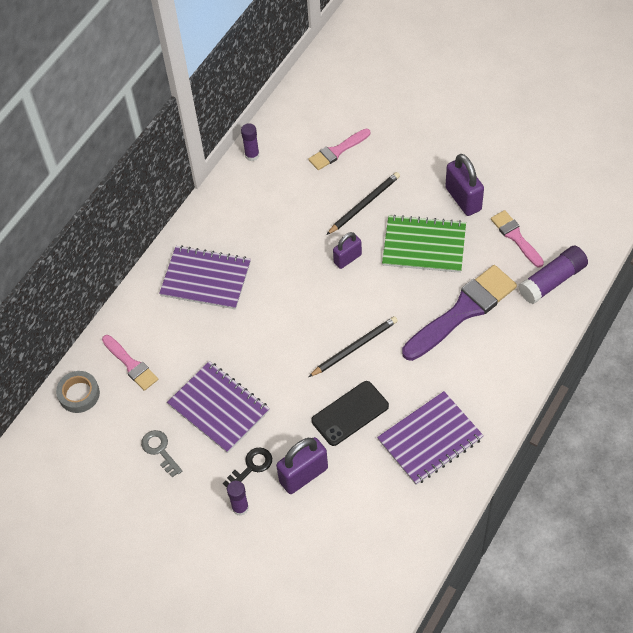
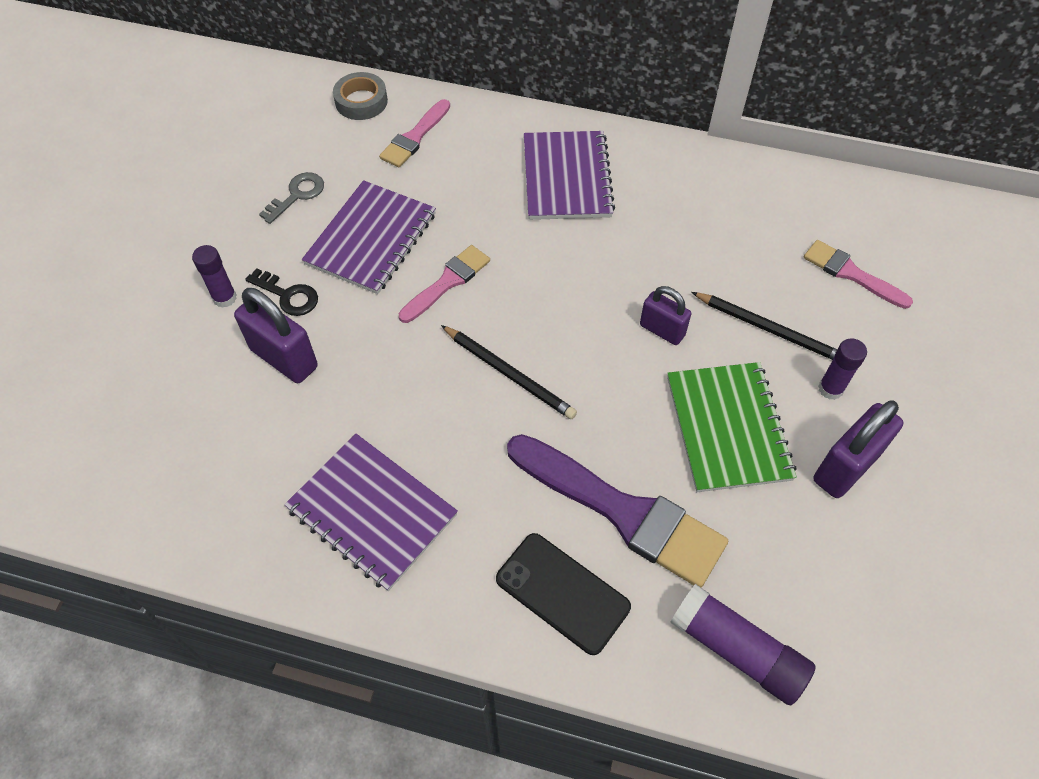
camera: 70 degrees right, 0 degrees up
purple glue stick [241,123,259,161] -> purple glue stick moved to [818,339,867,400]
black phone [311,381,389,446] -> black phone moved to [496,533,631,655]
pink brush [491,210,544,268] -> pink brush moved to [398,245,490,323]

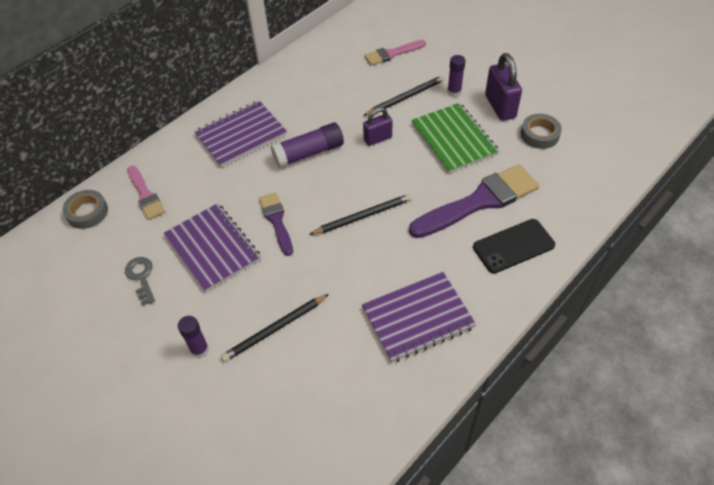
camera: 60 degrees left, 5 degrees down
purple padlock [234,288,318,383] -> black pencil [221,294,329,362]
black key [245,268,318,316] -> none
pink brush [398,245,490,323] -> purple brush [259,192,293,256]
purple notebook [524,131,615,220] -> purple notebook turned 60 degrees counterclockwise [194,101,287,167]
green notebook [667,362,797,492] -> green notebook turned 45 degrees clockwise [411,103,499,173]
purple glue stick [670,584,816,705] -> purple glue stick moved to [271,122,344,168]
none -> grey tape [521,114,562,149]

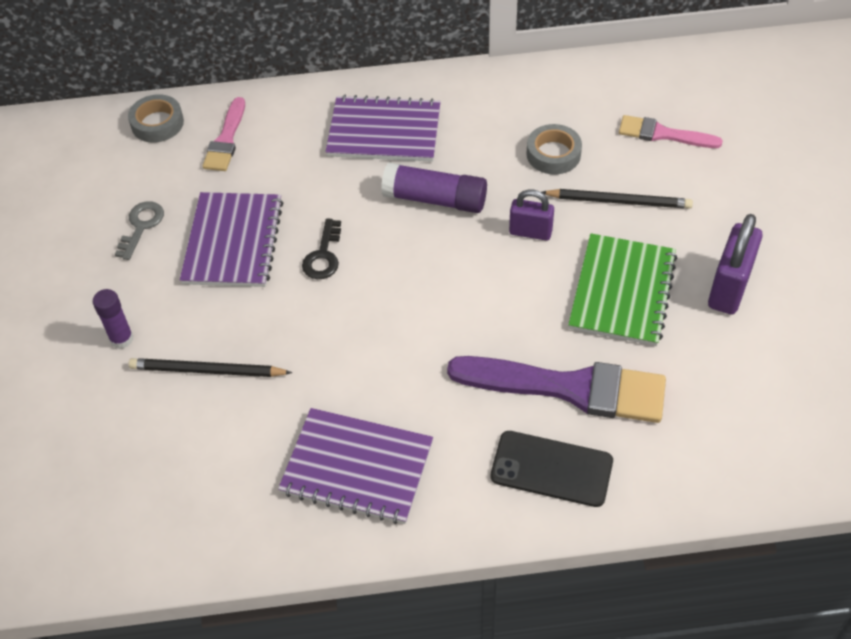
camera: 40 degrees right, 0 degrees up
purple brush [259,192,293,256] -> black key [302,218,341,279]
black pencil [309,194,412,235] -> none
purple glue stick [447,55,466,97] -> none
grey tape [521,114,562,149] -> grey tape moved to [527,124,582,174]

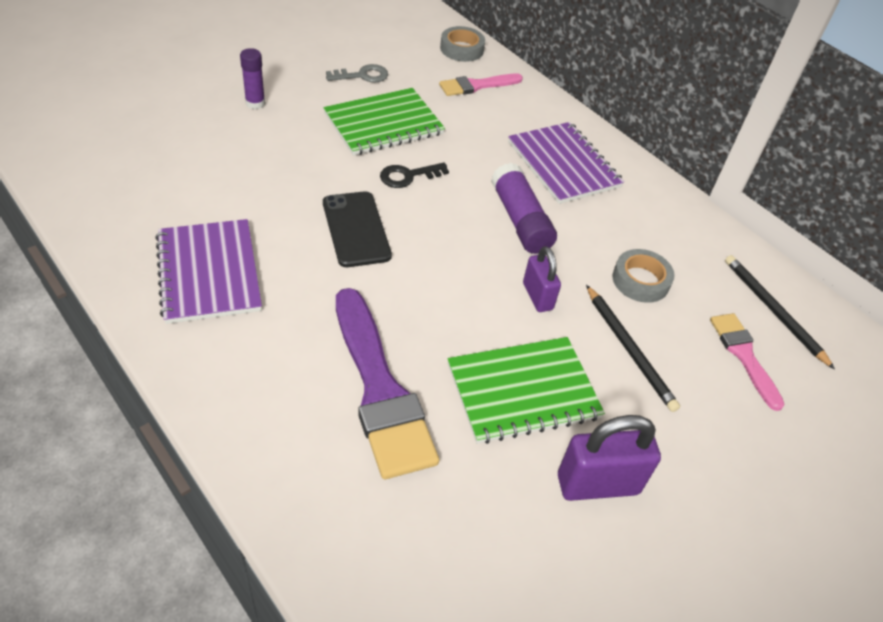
camera: 50 degrees right, 5 degrees down
black pencil [129,358,292,377] -> black pencil moved to [725,255,835,370]
purple notebook [180,192,283,287] -> green notebook [323,88,445,156]
black phone [491,431,613,507] -> black phone moved to [323,191,392,267]

